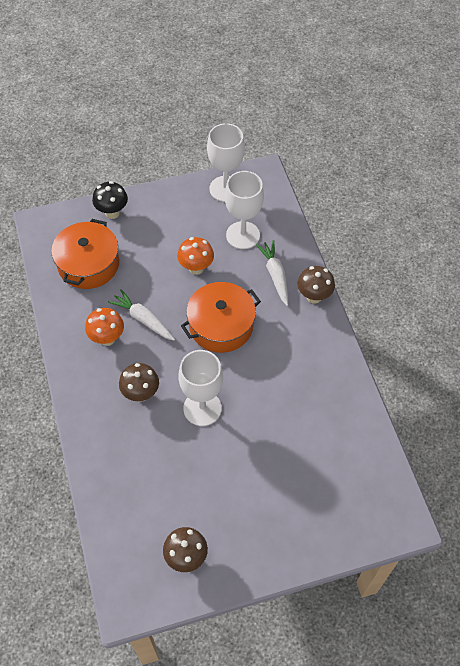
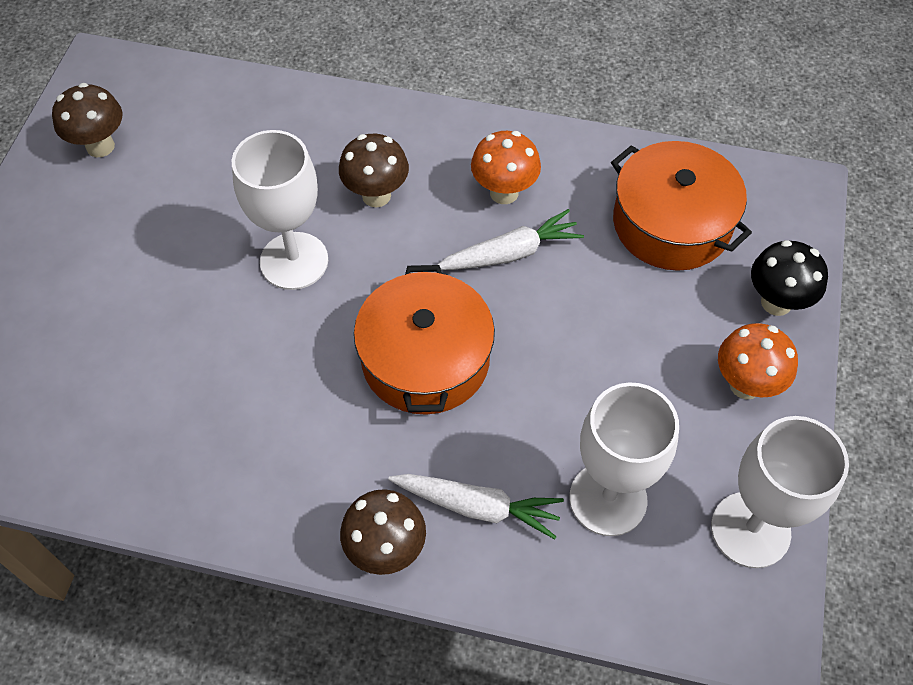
camera: 120 degrees right, 0 degrees up
orange mushroom [177,237,214,275] -> orange mushroom moved to [718,323,798,399]

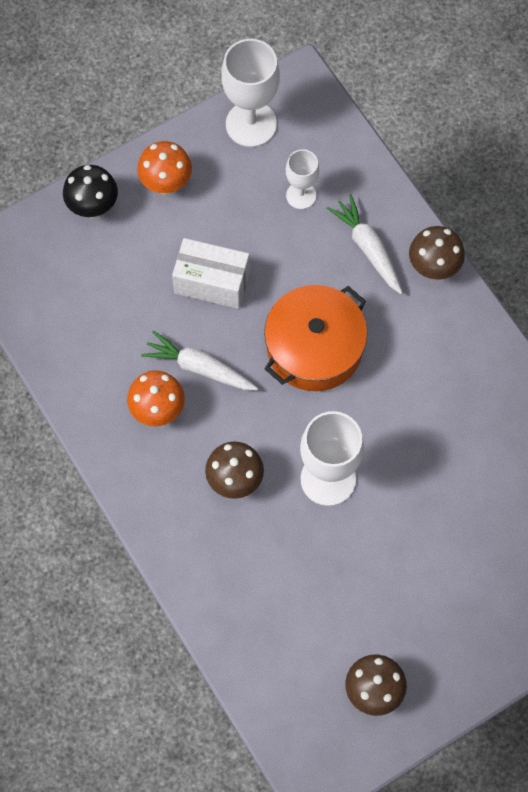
camera: 135 degrees left, 10 degrees up
white goblet [569,382,679,536] -> white goblet [286,149,319,209], size x0.58
orange pot [611,141,752,271] -> none
none -> white box [172,238,250,309]

